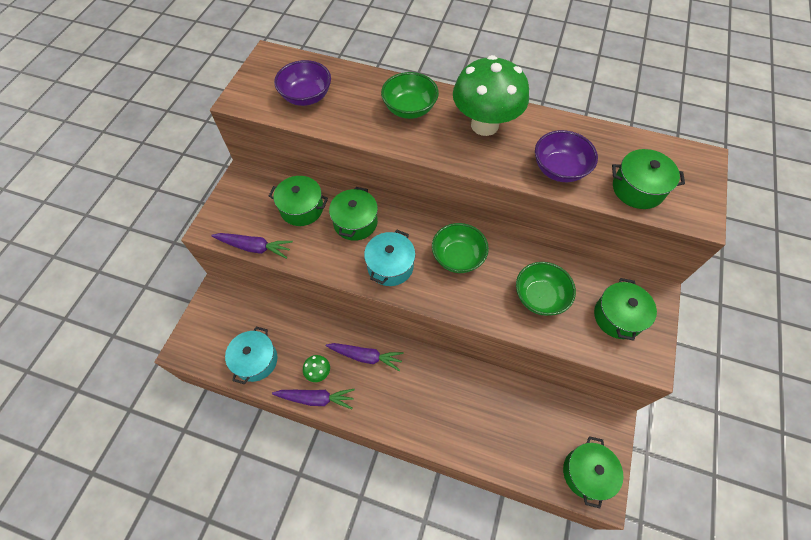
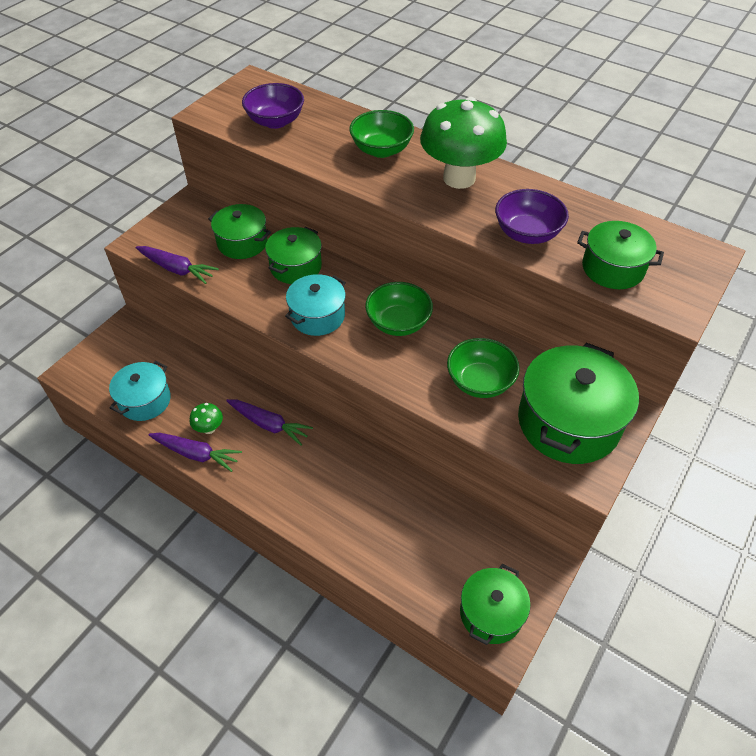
camera: 15 degrees right, 10 degrees down
green pot [594,278,657,341] -> green pot [518,343,639,464], size x1.66

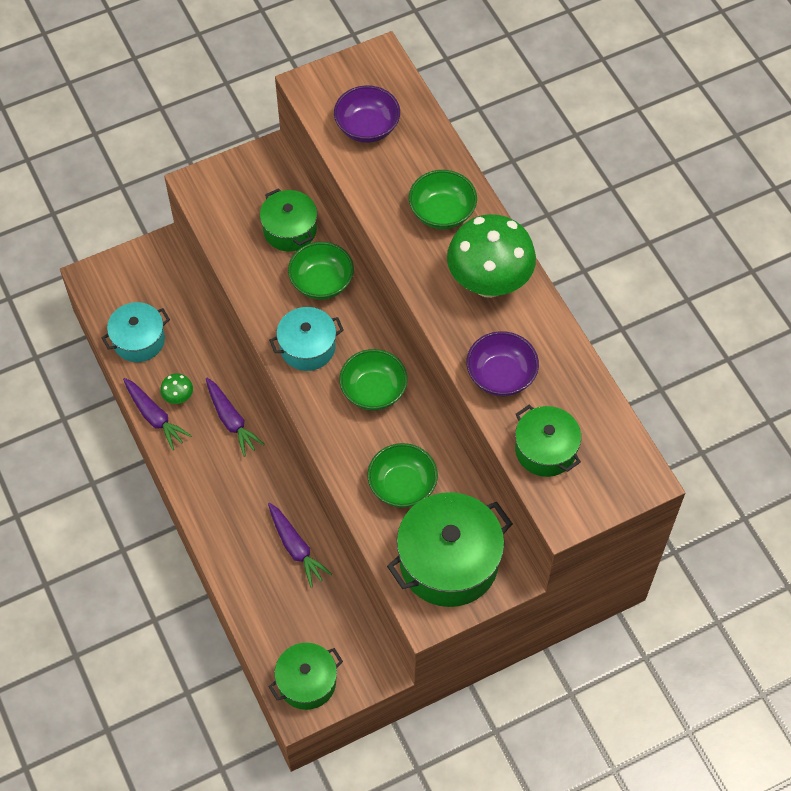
camera: 30 degrees right, 10 degrees up
purple carrot [135,246,219,284] -> purple carrot moved to [268,503,332,587]
green pot [265,227,322,284] -> green bowl [288,242,354,300]

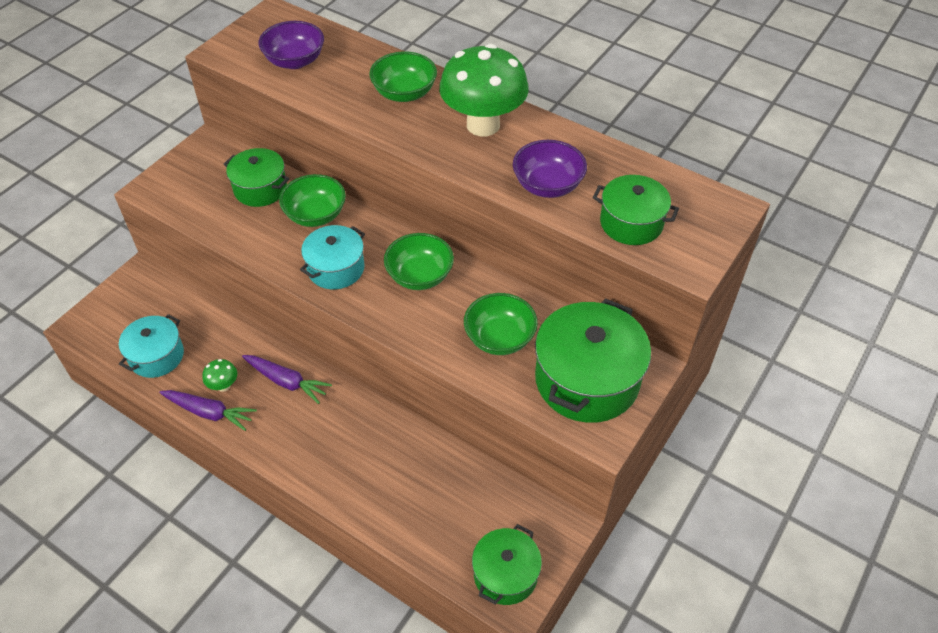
camera: 30 degrees left, 10 degrees down
purple carrot [268,503,332,587] -> none

